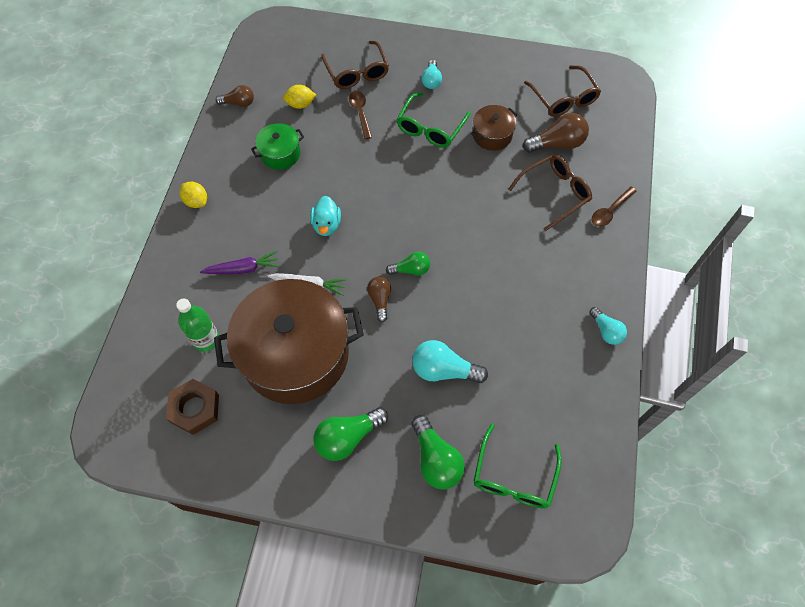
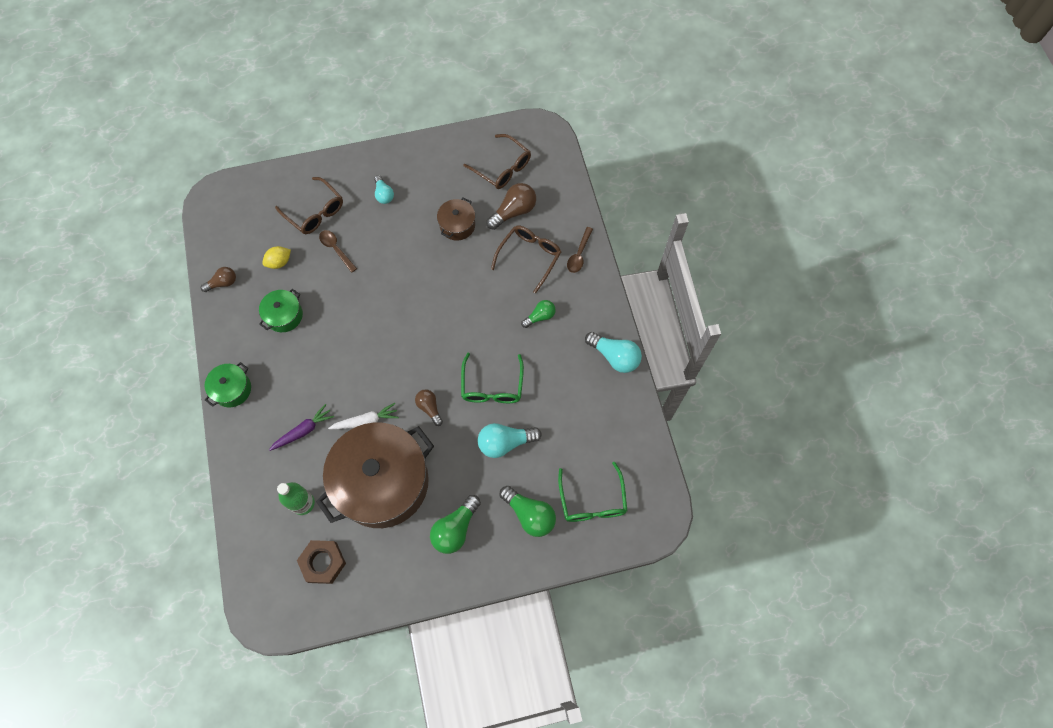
camera: 25 degrees left, 5 degrees up
yellow lemon [180,182,207,208] -> green pot [204,362,251,407]
turquoise duck [310,196,341,236] -> none
green light bulb [386,252,430,275] -> green light bulb moved to [521,300,556,328]
green glasses [397,93,471,148] -> green glasses moved to [461,353,524,403]
turquoise light bulb [589,307,627,345] -> turquoise light bulb [585,332,642,373], size x1.60

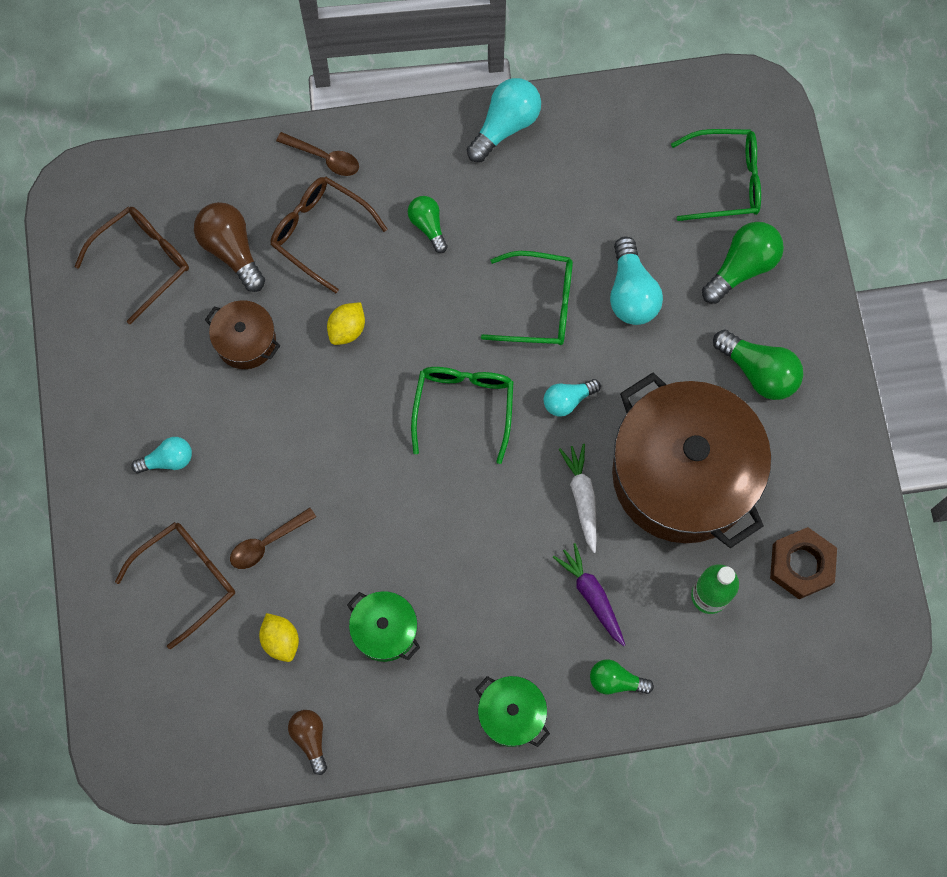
camera: 85 degrees left, 5 degrees up
brown light bulb [415,389,443,426] -> turquoise light bulb [543,379,601,417]
none -> yellow lemon [327,302,365,345]
none -> green glasses [411,367,513,464]
none -> green light bulb [590,659,654,694]

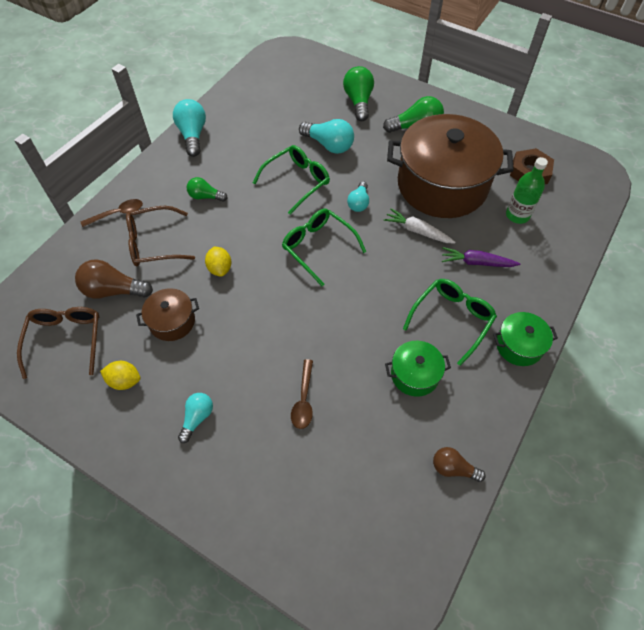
camera: 50 degrees left, 15 degrees down
brown glasses [115,522,235,649] -> none
yellow lemon [259,613,299,662] -> yellow lemon moved to [100,361,140,390]
green light bulb [590,659,654,694] -> none
green glasses [671,129,761,221] -> green glasses moved to [403,279,497,366]

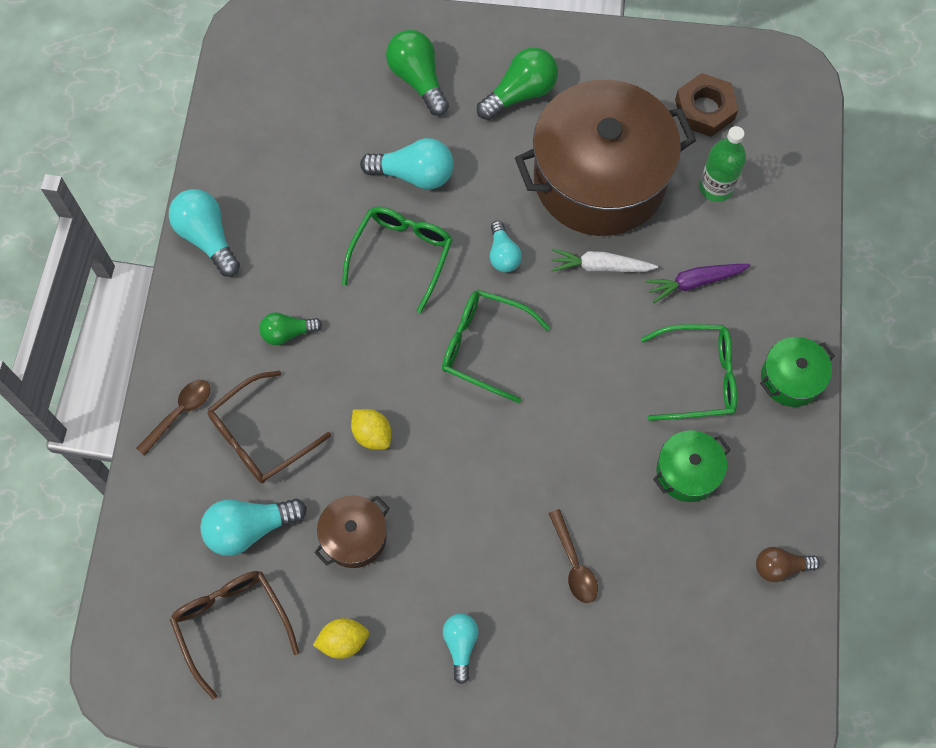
camera: 25 degrees left, 10 degrees up
brown light bulb [75,259,153,299] -> turquoise light bulb [200,499,307,556]
green glasses [403,279,497,366] -> green glasses turned 75 degrees clockwise [641,324,737,421]

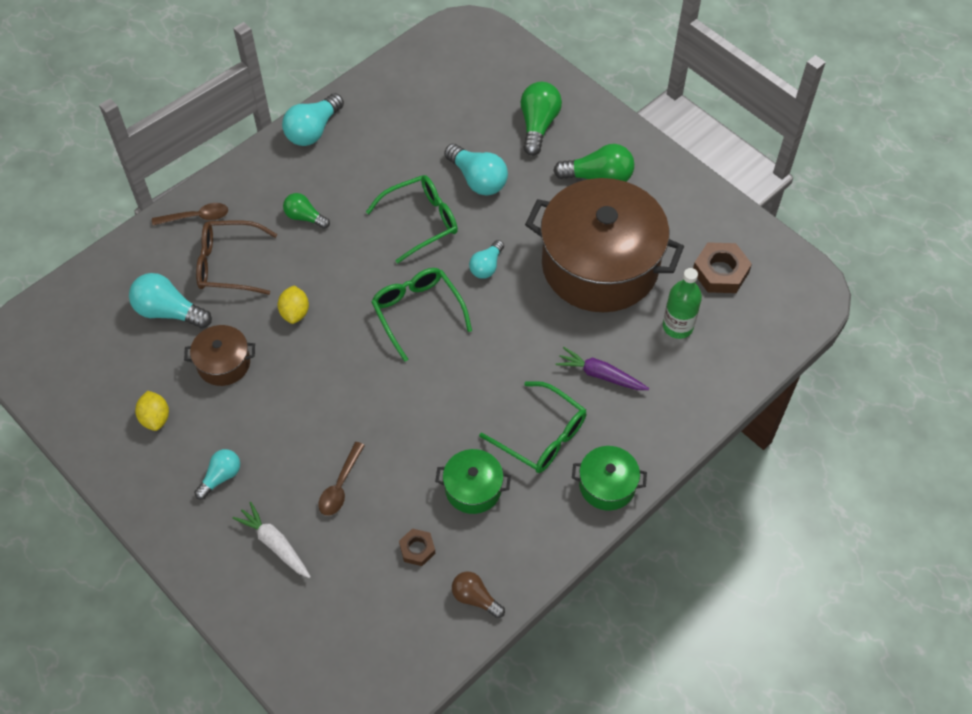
camera: 40 degrees right, 10 degrees down
turquoise light bulb [169,189,240,277] -> turquoise light bulb turned 150 degrees counterclockwise [282,93,344,146]
brown glasses [170,571,300,699] -> none
yellow lemon [313,618,369,659] -> yellow lemon turned 45 degrees clockwise [135,391,169,431]
white carrot [551,248,658,272] -> white carrot moved to [233,502,311,578]
none -> brown nut [399,528,435,566]

